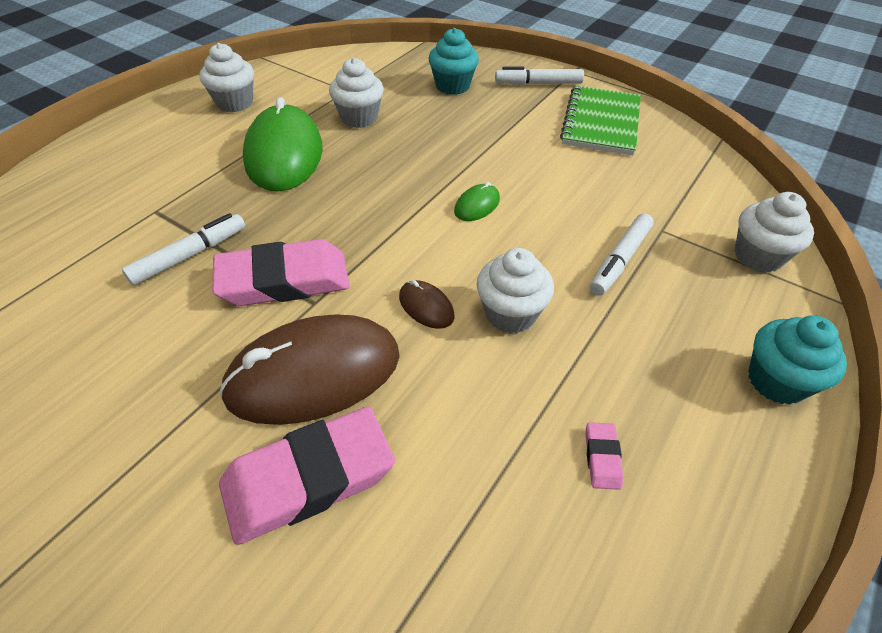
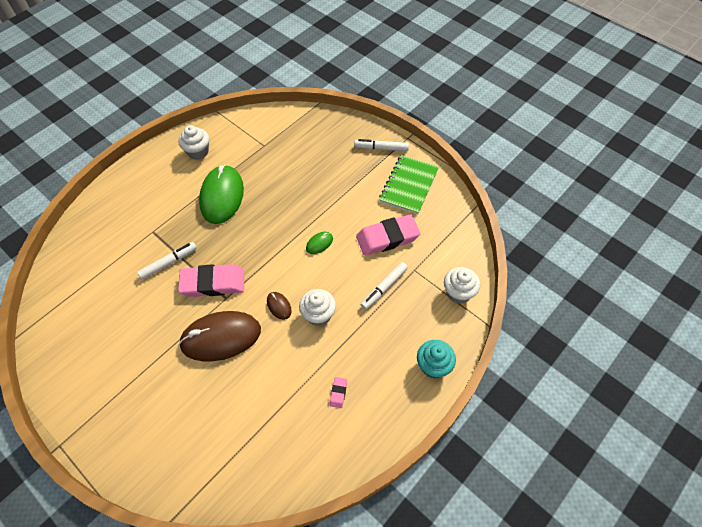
camera: 10 degrees right, 10 degrees up
pink eraser [219,407,395,545] -> pink eraser moved to [356,214,420,256]
white cupcake [329,58,384,128] -> none
turquoise cupcake [428,28,479,95] -> none

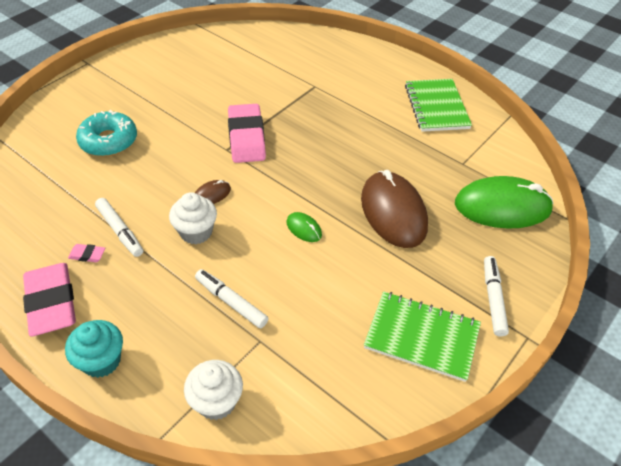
camera: 85 degrees right, 10 degrees down
white marker [137,242,197,280] -> white marker moved to [95,198,143,257]
white cupcake [178,125,209,160] -> green notebook [405,79,472,132]
brown mouse [178,311,261,361] -> brown mouse moved to [361,170,428,248]
green mouse [199,165,244,224] -> green mouse moved to [455,176,554,229]
pink eraser [356,214,420,256] -> pink eraser moved to [23,263,76,337]
none -> turquoise donut [76,110,137,157]

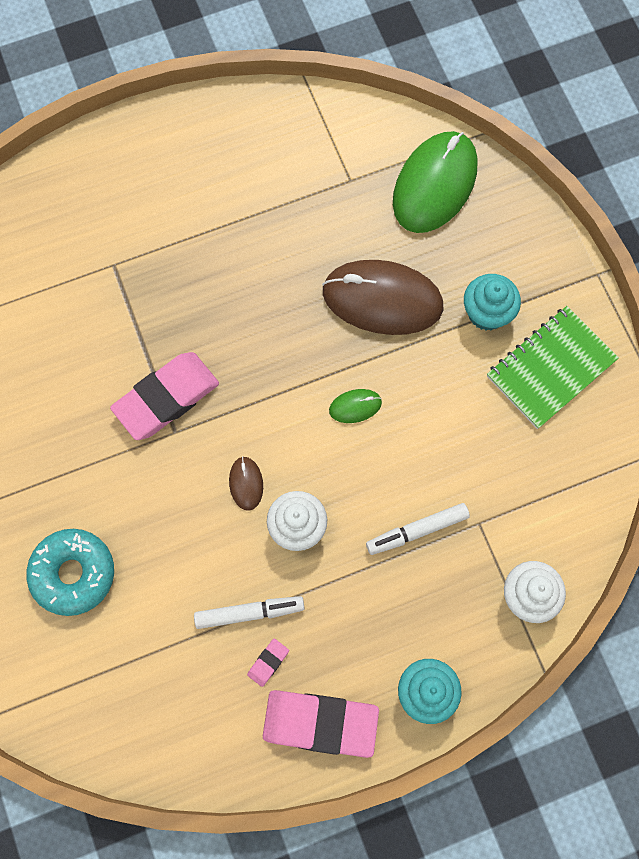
camera: 60 degrees left, 25 degrees up
pink eraser [228,104,266,163] -> pink eraser turned 60 degrees counterclockwise [110,352,219,440]
green notebook [405,79,472,132] -> none
white marker [484,256,509,337] -> none
none -> turquoise cupcake [464,274,521,331]

